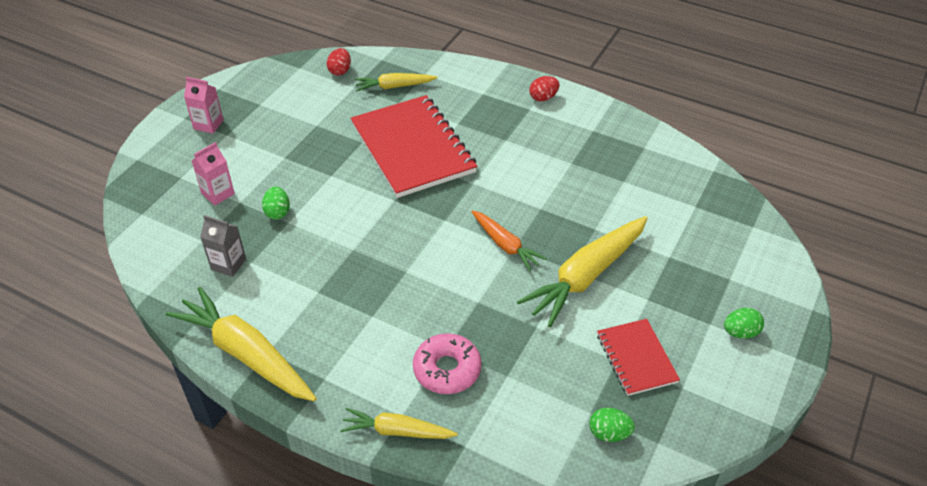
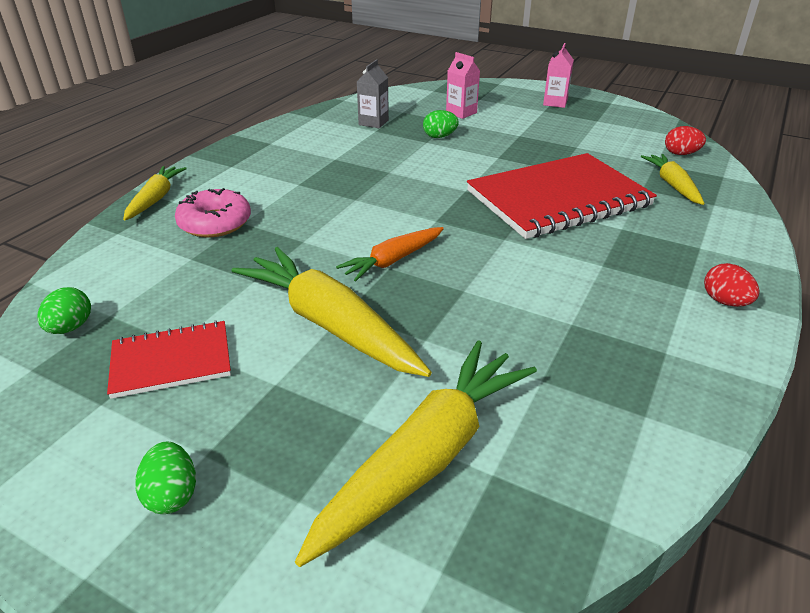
camera: 90 degrees right, 10 degrees down
yellow carrot [166,287,317,401] -> yellow carrot moved to [295,340,537,567]

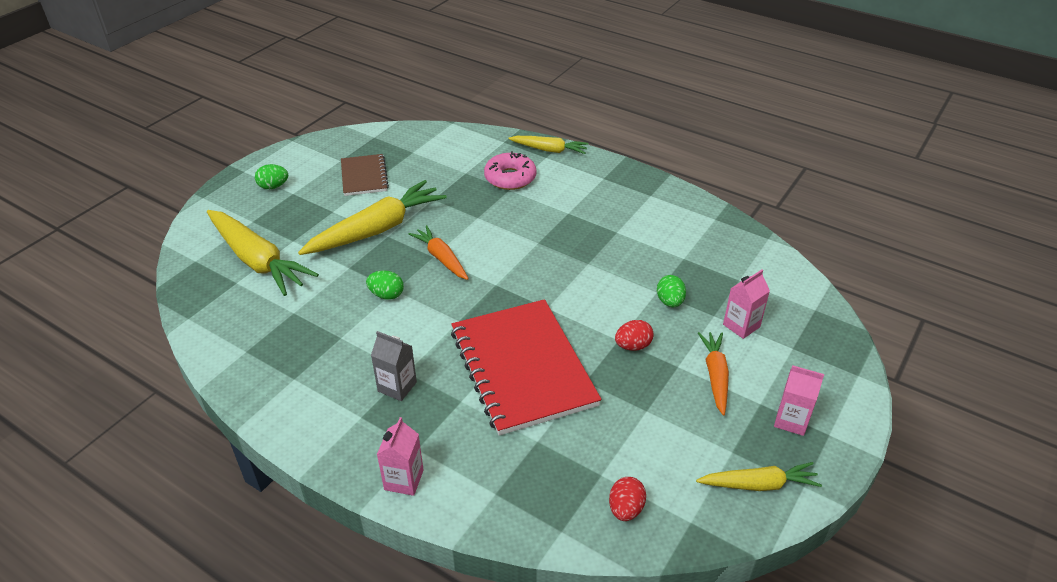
camera: 95 degrees right, 5 degrees up
green egg [37,287,91,334] -> green egg moved to [366,271,404,300]
red notebook [107,320,231,399] -> brown notebook [341,154,389,196]
grey carton [357,60,389,128] -> grey carton moved to [371,331,417,401]
yellow carrot [641,154,705,205] -> yellow carrot moved to [696,462,822,491]
red egg [704,263,759,307] -> red egg moved to [615,320,654,351]
none -> pink carton [377,417,424,496]
none -> orange carrot [698,332,729,416]

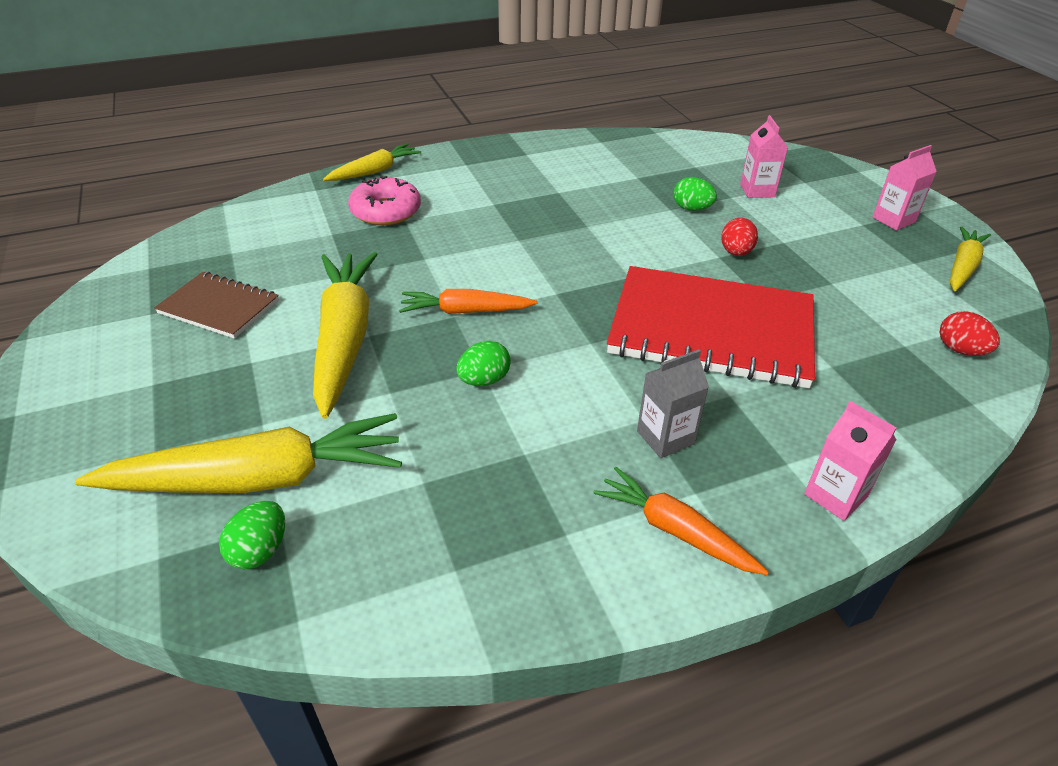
camera: 55 degrees left, 0 degrees up
green egg [255,164,288,189] -> green egg moved to [219,501,285,569]
orange carrot [698,332,729,416] -> orange carrot moved to [593,467,769,575]

